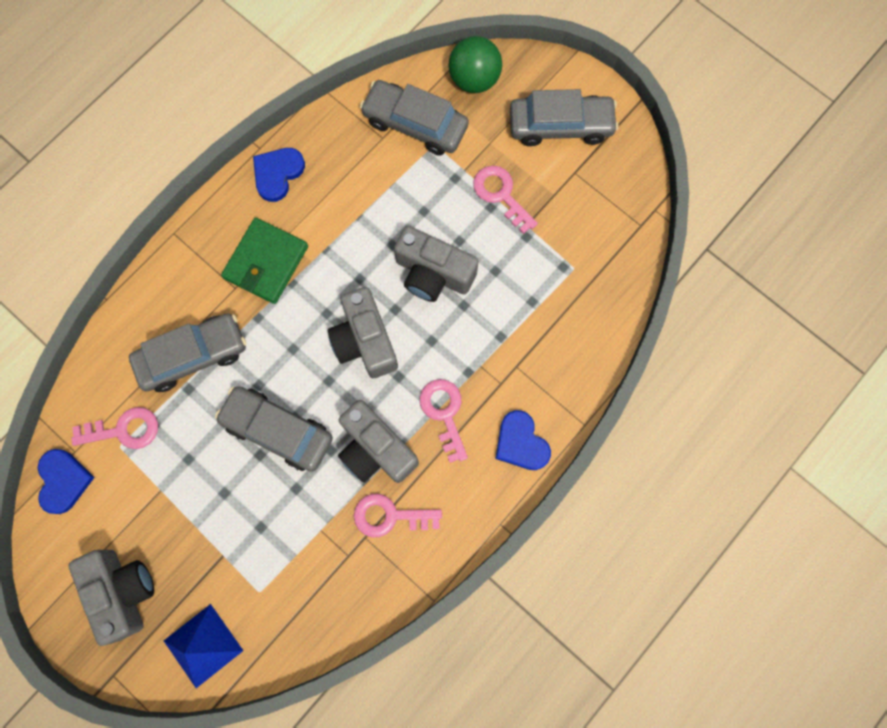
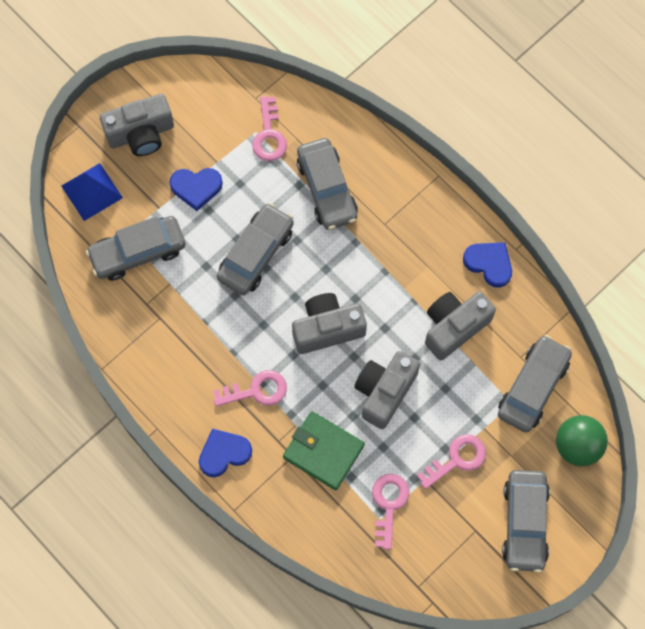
camera: 95 degrees right, 5 degrees down
blue heart [38,449,95,514] -> blue heart moved to [169,168,223,211]
green wallet [221,218,308,304] -> green wallet moved to [283,411,365,490]
grey camera [338,400,419,483] -> grey camera moved to [425,292,496,361]
pink key [354,494,442,537] -> pink key moved to [372,474,409,550]
none -> grey car [86,216,186,281]

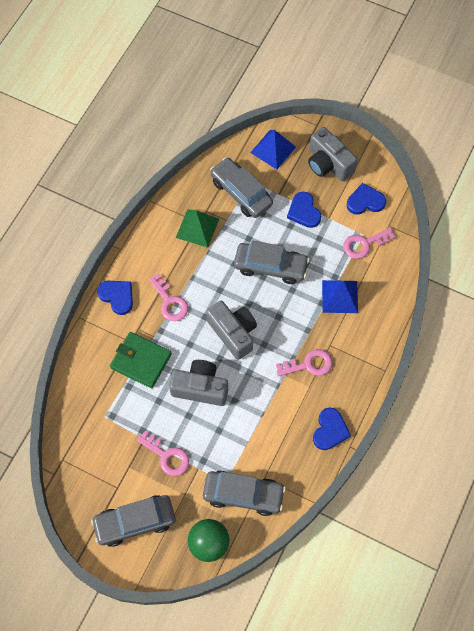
camera: 70 degrees right, 5 degrees down
green wallet [283,411,365,490] -> green wallet turned 75 degrees counterclockwise [110,332,172,388]
grey car [297,138,358,230] -> blue pyramid [322,280,358,313]
pink key [372,474,409,550] -> pink key moved to [276,349,333,376]
grey camera [425,292,496,361] -> none
none -> green pyramid [176,209,219,248]
none -> blue heart [347,183,386,215]

